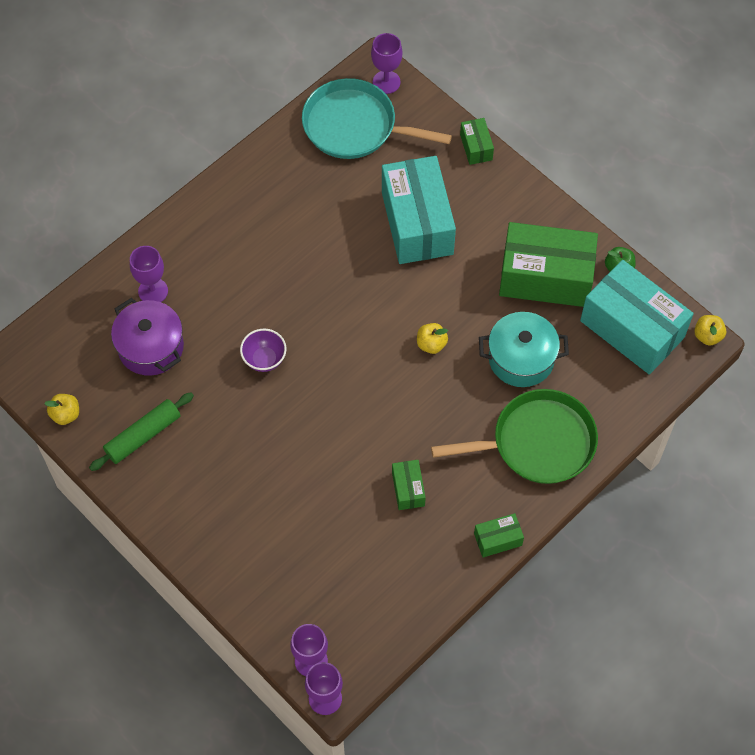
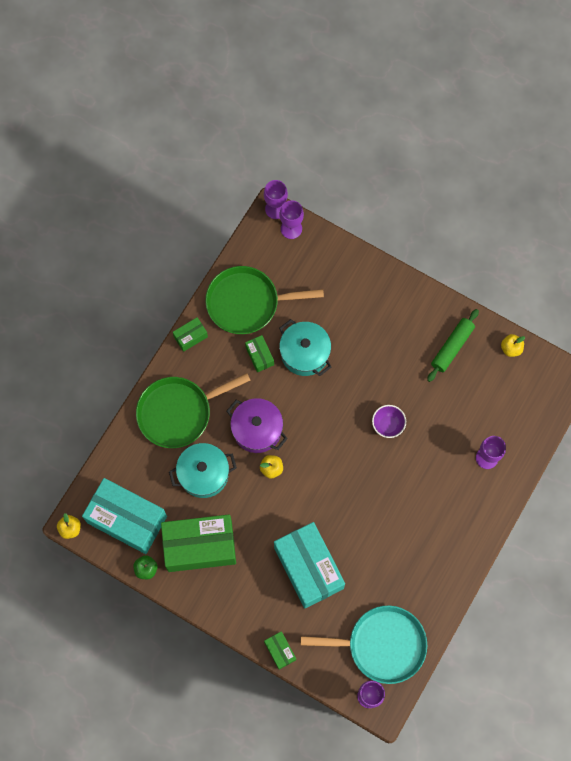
camera: 165 degrees right, 10 degrees up
purple pot [111,298,184,376] -> purple pot moved to [227,398,288,453]
none -> green pan [205,266,324,334]
none -> turquoise pot [279,319,331,376]

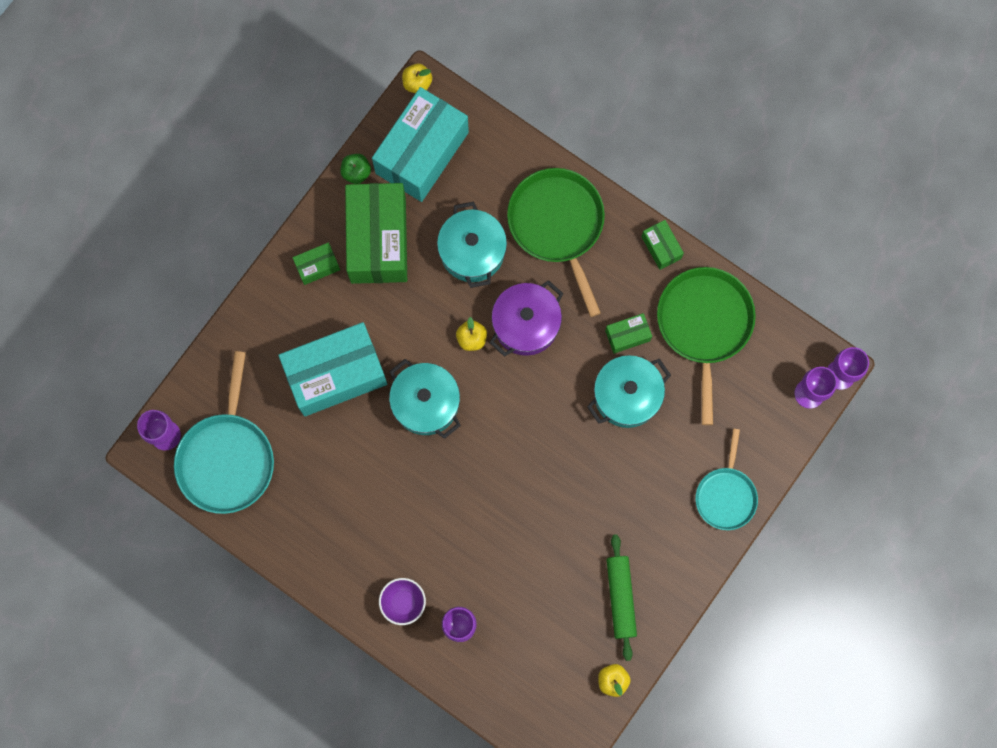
camera: 95 degrees right, 5 degrees up
green box [264,631,296,670] -> green box moved to [292,242,340,285]
purple bowl [372,405,406,438] -> purple bowl moved to [379,578,426,625]
green rolling pin [427,309,479,382] -> green rolling pin turned 45 degrees clockwise [607,534,637,661]
none -> turquoise pot [389,359,461,439]
none -> turquoise pan [695,429,758,530]

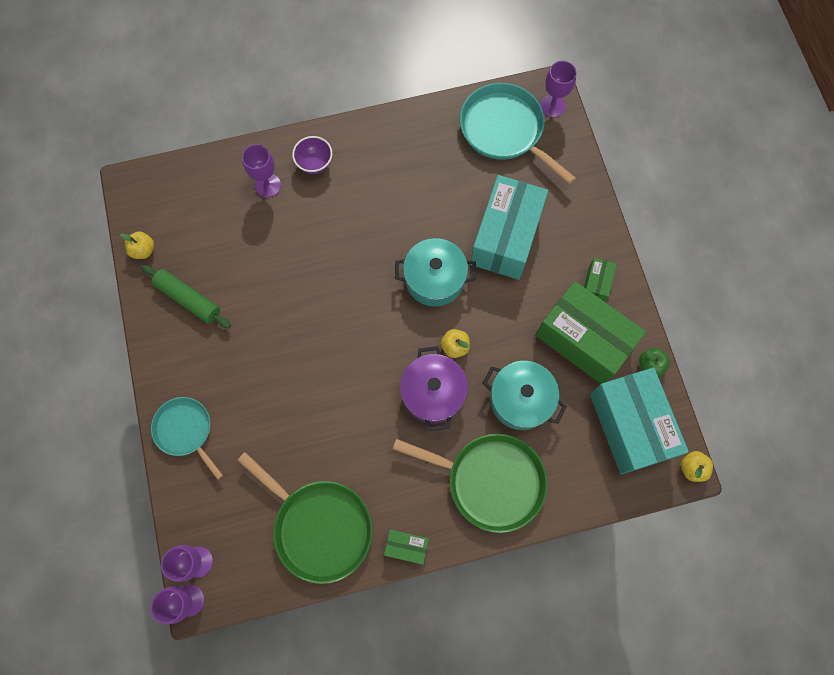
camera: 130 degrees right, 5 degrees down
turquoise pot [587,355,671,428] -> none
green box [605,313,652,354] -> none

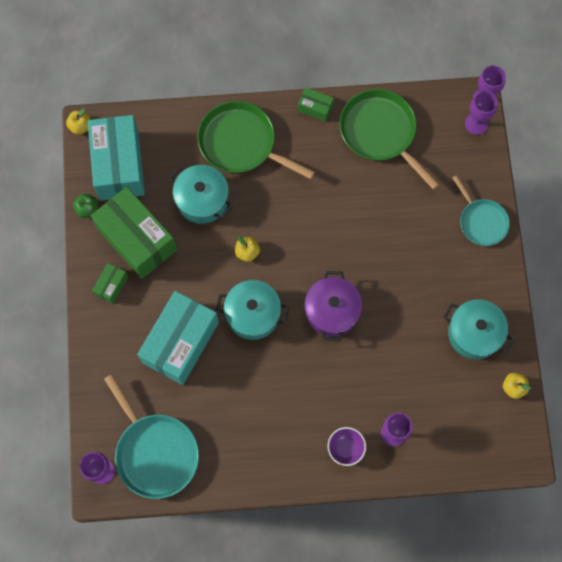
camera: 170 degrees left, 0 degrees up
green rolling pin [141,265,231,328] -> turquoise pot [443,300,514,360]
purple pot [400,346,468,431] -> purple pot moved to [304,271,362,341]

